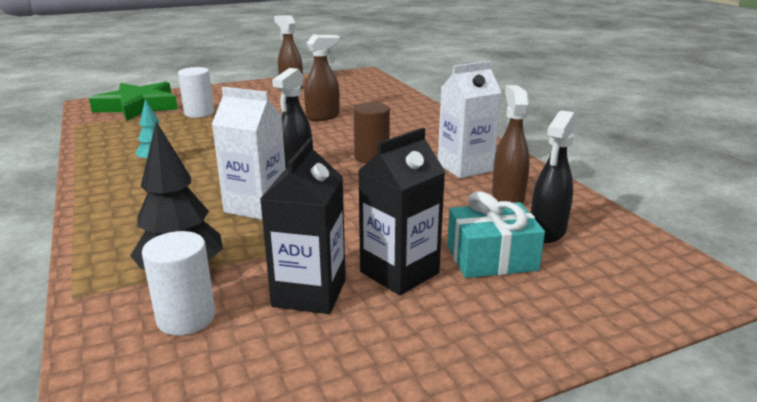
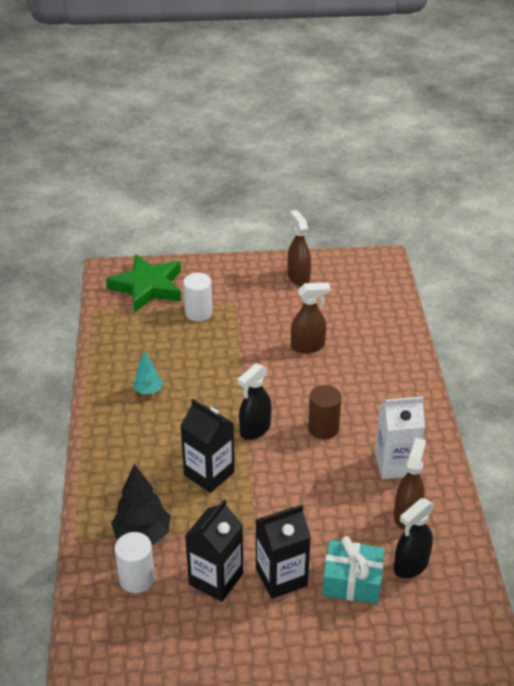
camera: 20 degrees right, 15 degrees up
white carton [212,87,286,220] -> black carton [180,399,235,493]

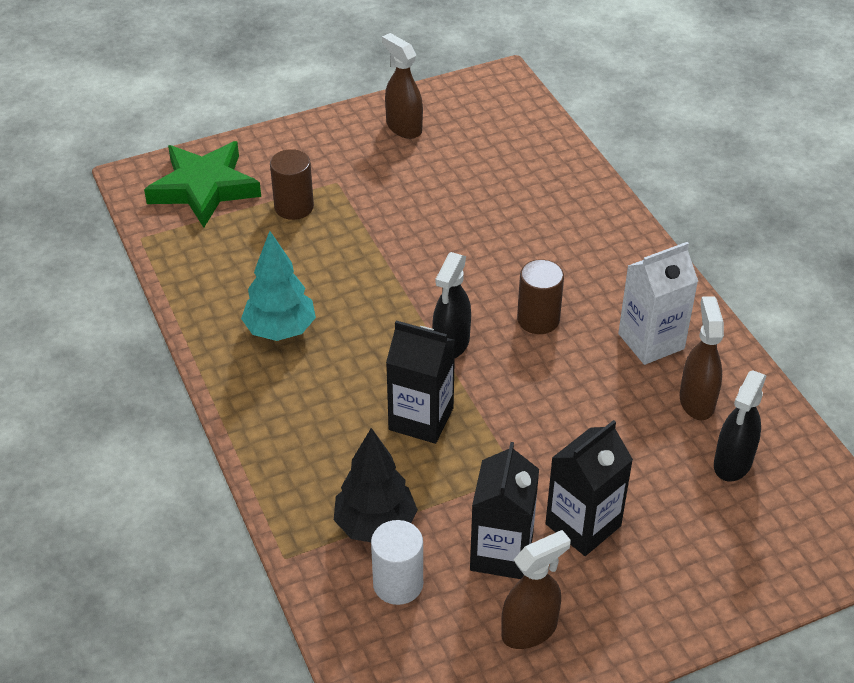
camera: 20 degrees left, 5 degrees up
turquoise tree [133,350,163,394] -> turquoise tree [241,231,316,341], size x1.70
white cylinder [183,273,213,321] -> brown cylinder [270,149,314,220]
brown spray bottle [291,283,331,353] -> brown spray bottle moved to [501,530,571,649]
turquoise gift [322,536,385,604] -> none

